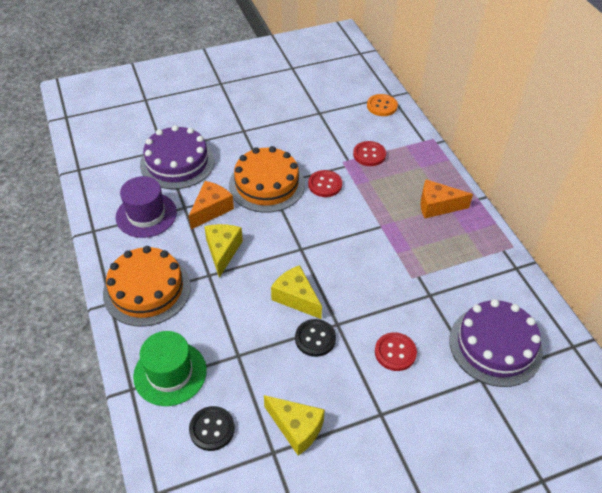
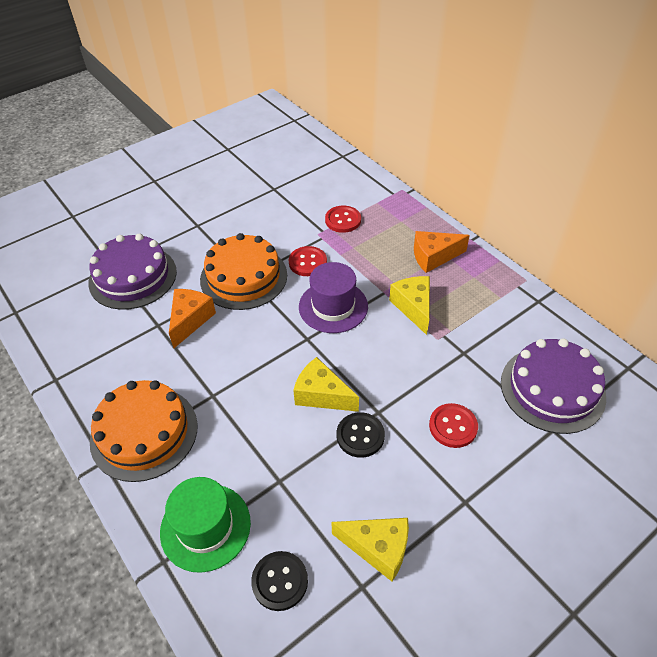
camera: 15 degrees left, 0 degrees up
purple hat [116,176,177,238] -> purple hat moved to [299,262,368,333]
yellow cheese [204,224,243,278] -> yellow cheese moved to [389,276,430,335]
orange button [367,94,398,116] -> none

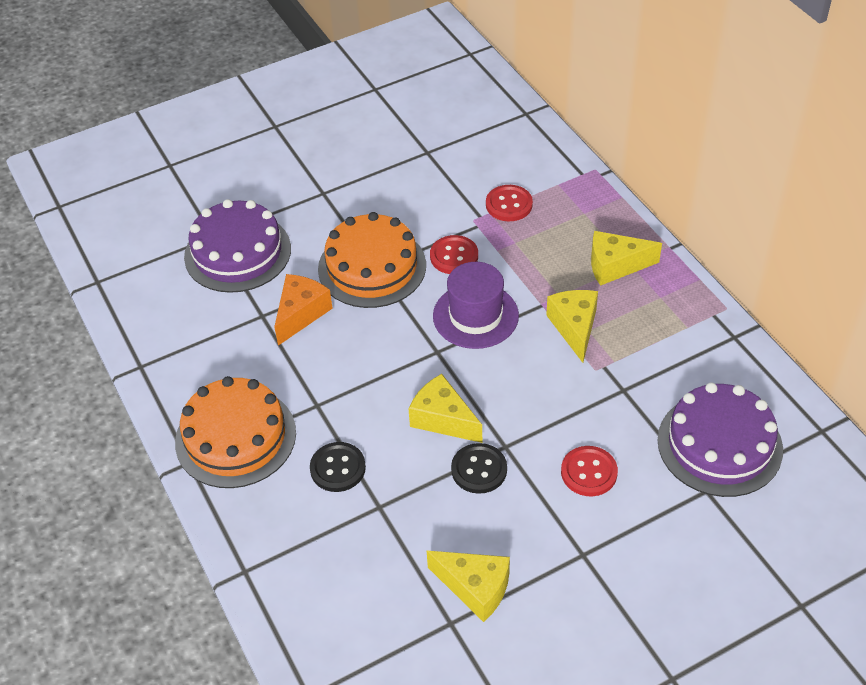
camera: 10 degrees right, 0 degrees up
green hat [160,477,251,573] -> none
black button [251,551,308,611] -> black button moved to [310,442,366,492]
orange cheese [414,231,470,273] -> yellow cheese [591,231,662,286]

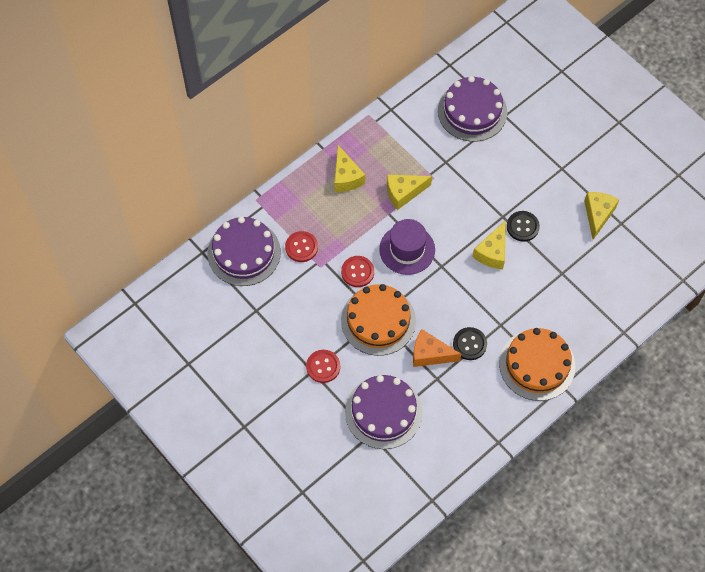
camera: 105 degrees left, 15 degrees up
black button [310,442,366,492] -> black button moved to [453,327,487,360]
red button [561,446,618,496] -> red button moved to [306,350,340,383]
none -> purple cake [208,217,281,286]

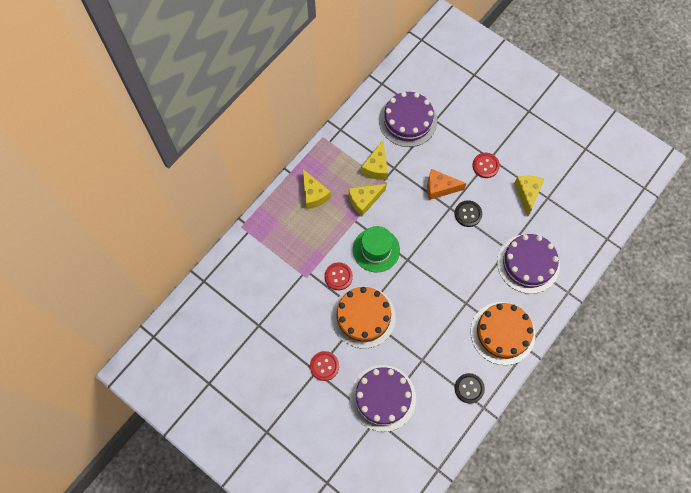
camera: 10 degrees left, 5 degrees up
purple cake [208,217,281,286] -> purple cake moved to [497,234,560,294]
red button [285,231,318,262] -> red button moved to [472,153,500,178]
purple hat [379,219,435,275] -> green hat [353,226,400,272]
orange cheese [413,329,461,367] -> orange cheese moved to [427,169,467,200]
black button [453,327,487,360] -> black button moved to [455,373,485,404]
yellow cheese [473,220,506,269] -> yellow cheese moved to [361,140,388,180]

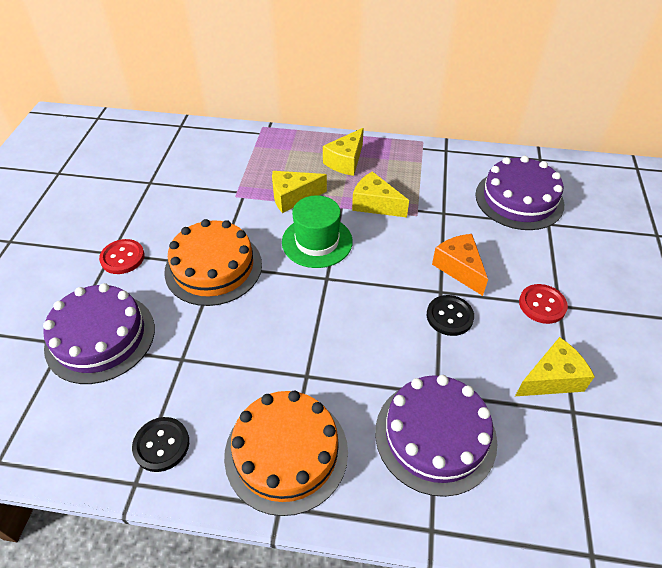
camera: 60 degrees right, 20 degrees down
red button [324,262,353,290] -> none
yellow cheese [361,140,388,180] -> yellow cheese moved to [272,171,327,213]

